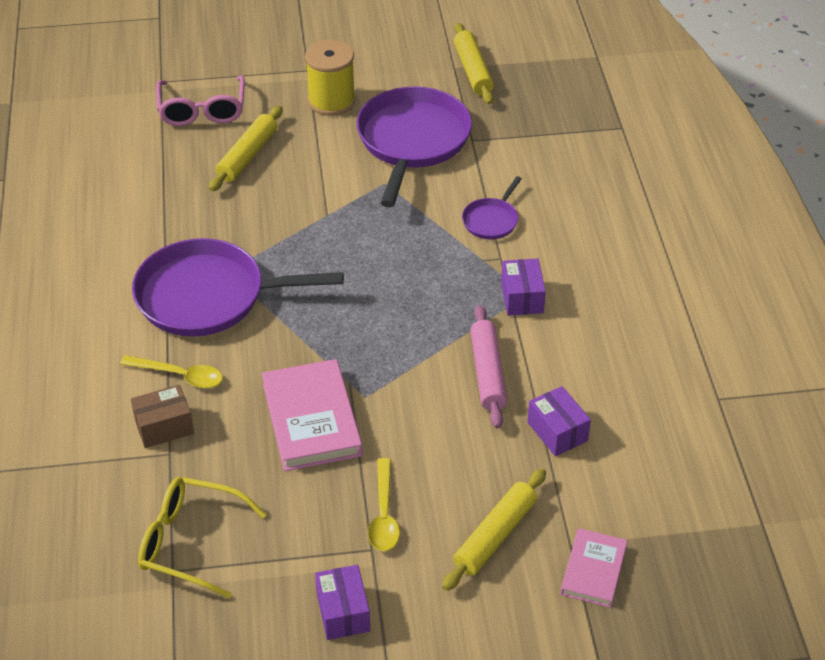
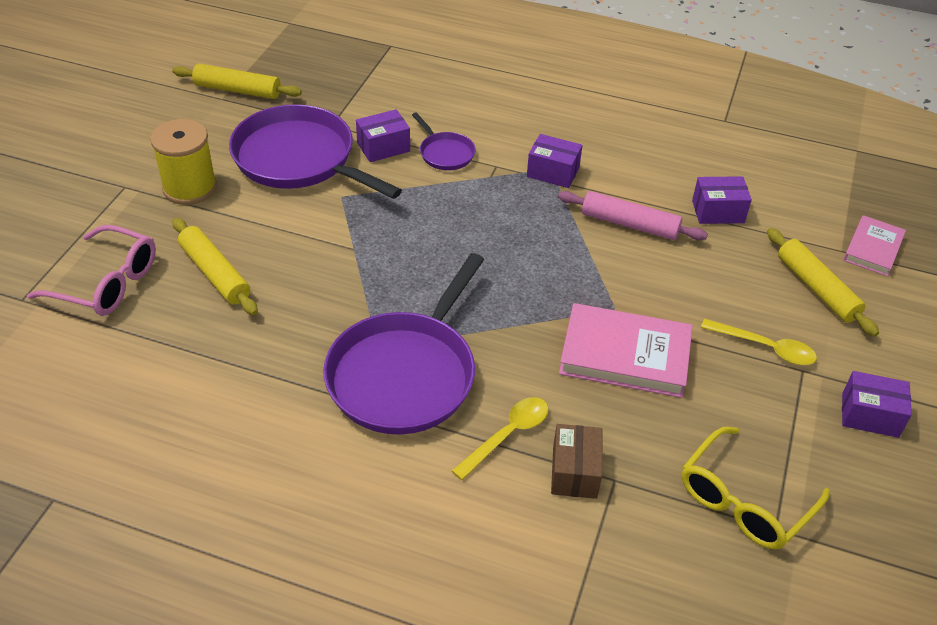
camera: 65 degrees left, 0 degrees up
pink book [561,528,628,608] -> pink book turned 75 degrees clockwise [843,215,906,276]
none -> purple box [356,109,410,162]

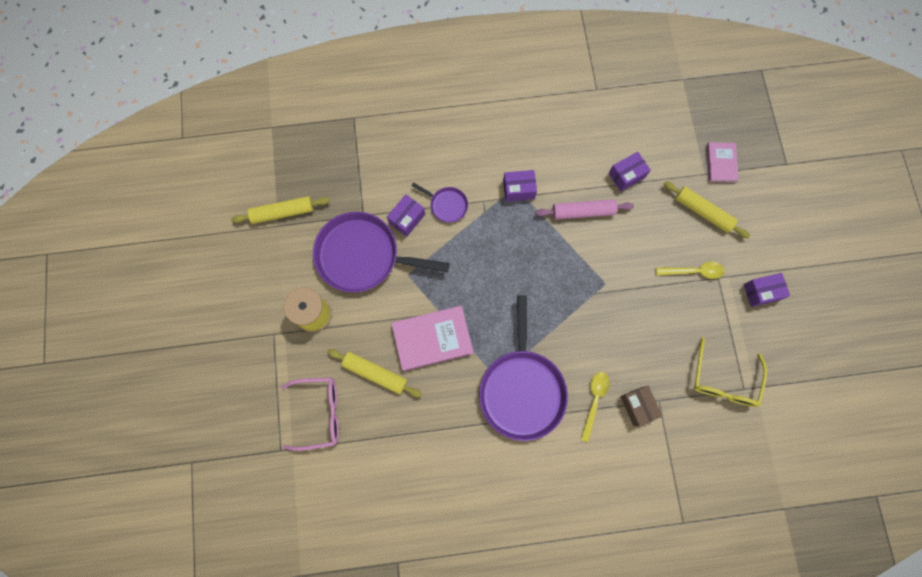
camera: 25 degrees left, 30 degrees up
pink book [559,303,693,398] -> pink book moved to [391,306,473,371]

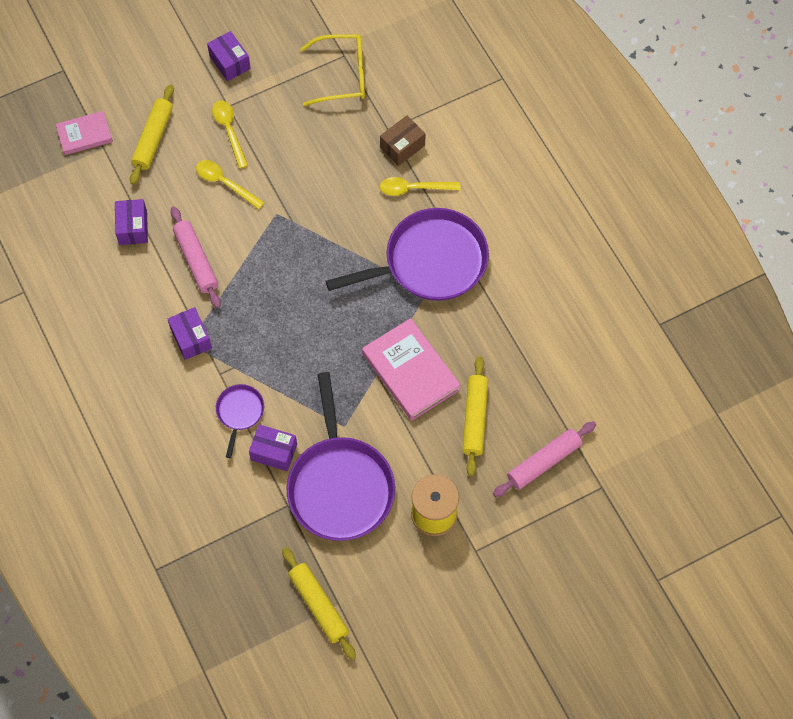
camera: 110 degrees left, 10 degrees down
pink glasses [281,378,339,451] -> pink rolling pin [493,421,596,497]
purple box [609,152,651,191] -> purple box turned 45 degrees clockwise [115,199,148,245]
none -> yellow spoon [196,160,265,209]

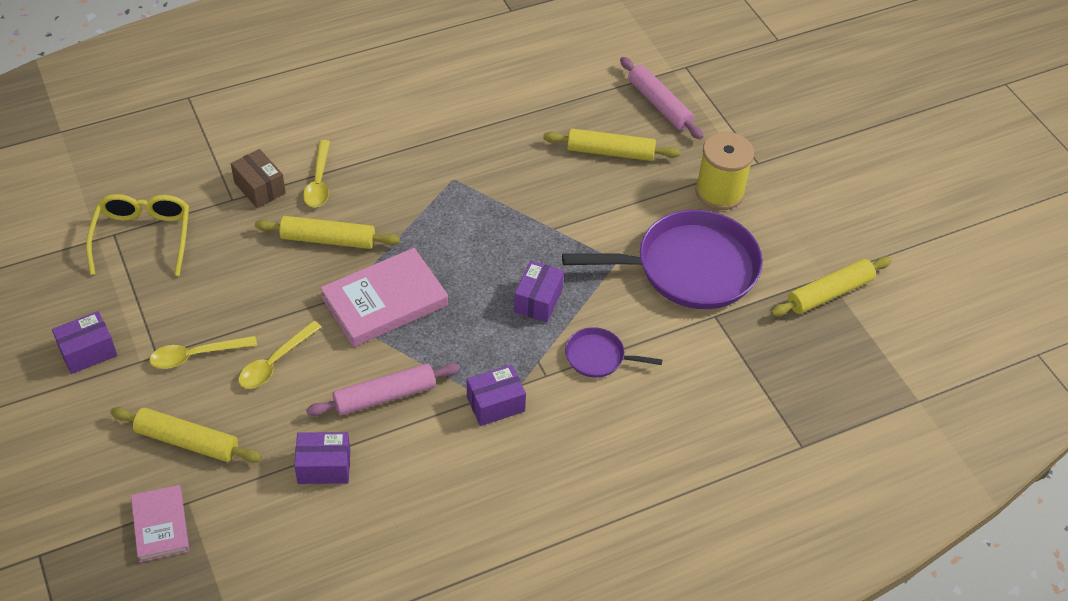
camera: 90 degrees left, 15 degrees down
purple box [249,424,297,471] -> purple box moved to [514,261,564,323]
purple pan [326,208,489,301] -> none
pink book [362,318,461,421] -> pink book moved to [320,248,448,347]
none -> yellow rolling pin [255,216,400,249]

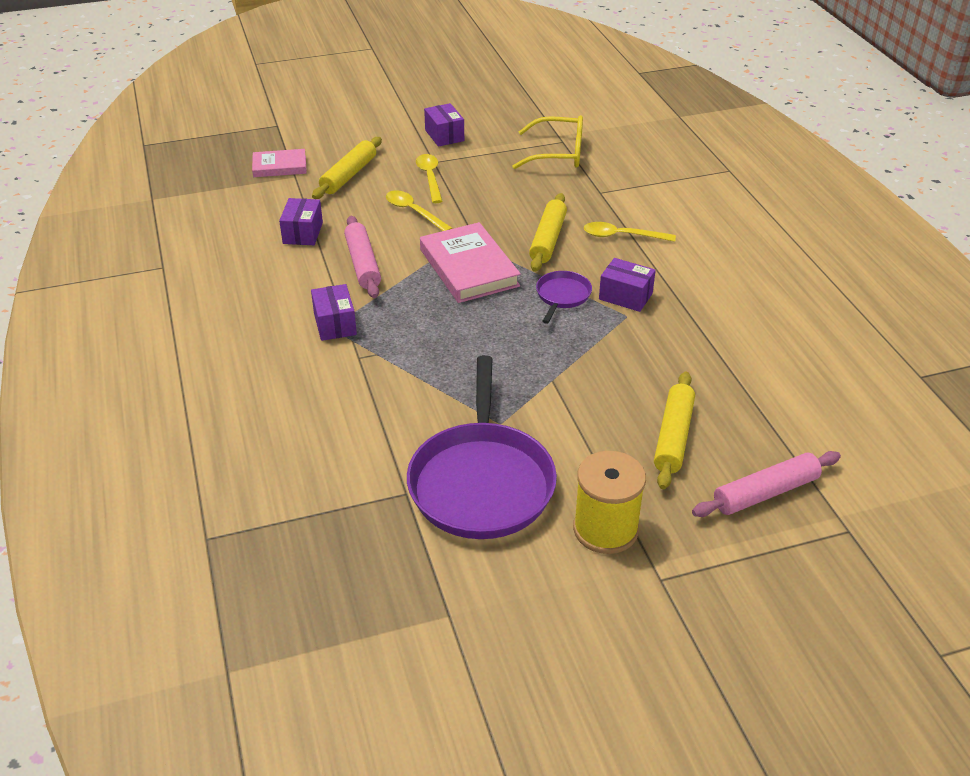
camera: 100 degrees right, 10 degrees down
brown box [231,149,286,208] -> none
purple box [514,261,564,323] -> purple box moved to [599,258,656,312]
purple pan [565,327,662,378] -> purple pan moved to [536,271,592,324]
yellow rolling pin [771,257,892,317] -> none

